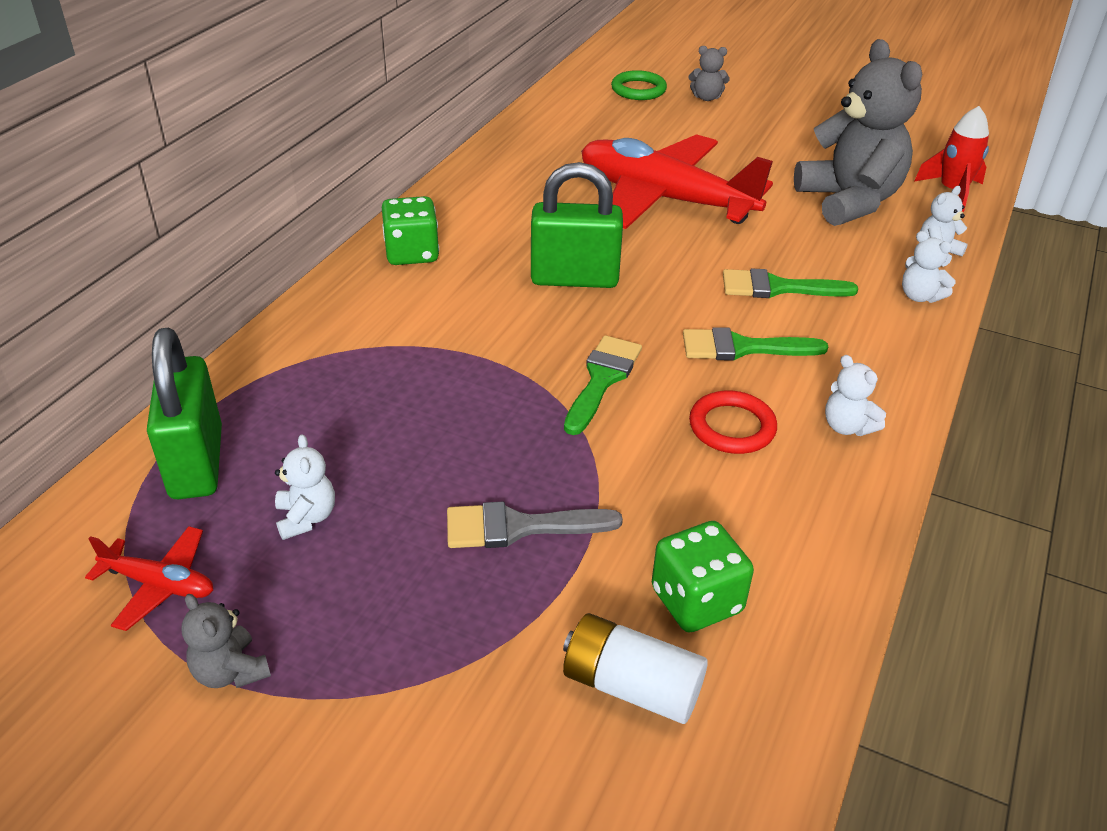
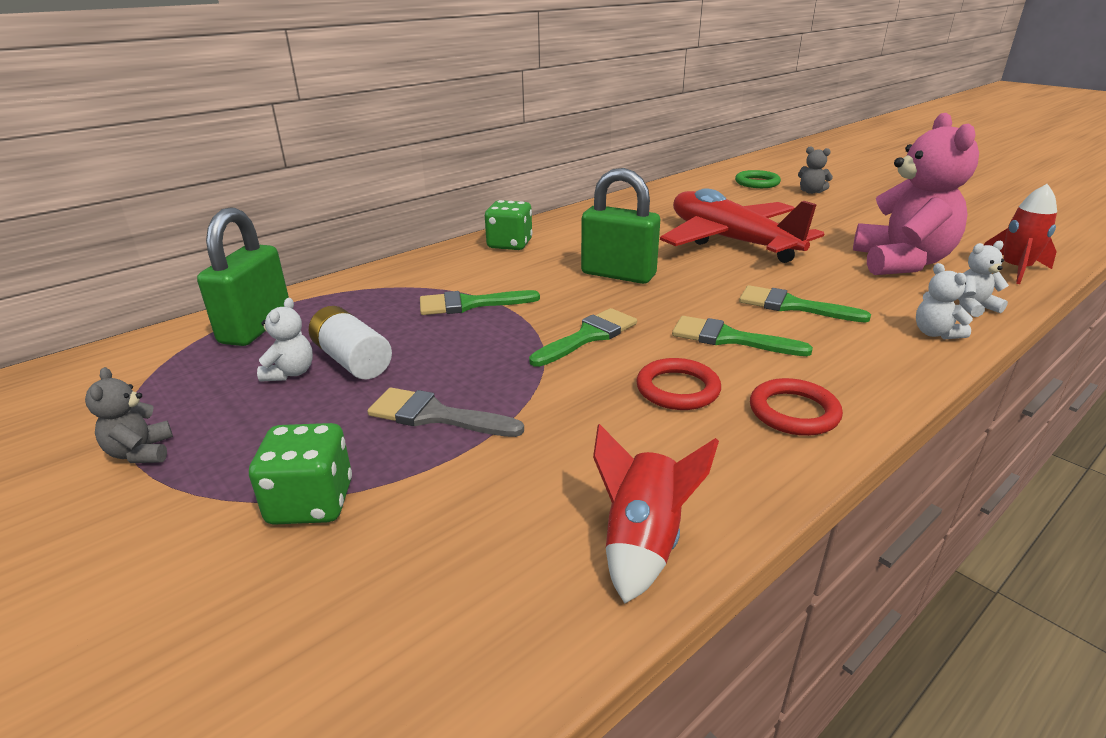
camera: 25 degrees right, 10 degrees down
red plane [85,526,213,631] -> none
white battery [563,613,708,724] -> white battery moved to [309,306,392,379]
green dice [652,521,754,632] -> green dice moved to [249,423,352,525]
grey teddy bear [794,39,922,226] -> pink teddy bear [853,113,979,275]
white teddy bear [825,355,886,436] -> red ring [750,378,843,436]
none -> green brush [420,290,540,315]
none -> red rocket [593,424,719,604]

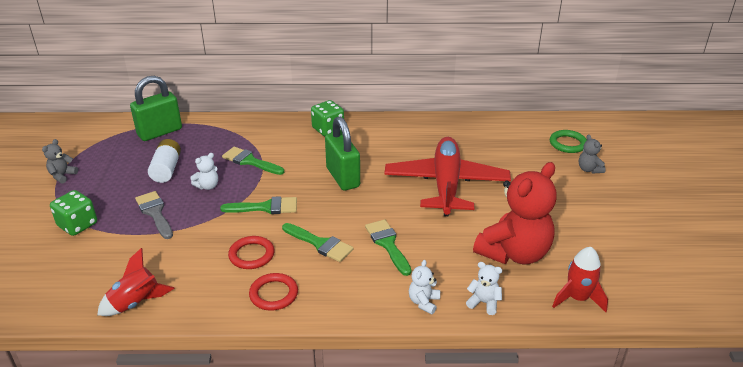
camera: 40 degrees right, 5 degrees up
white teddy bear [257,298,313,382] -> white teddy bear moved to [190,153,218,190]
green brush [672,316,813,356] -> green brush turned 150 degrees clockwise [282,223,353,262]
pink teddy bear [853,113,979,275] -> red teddy bear [473,162,557,264]

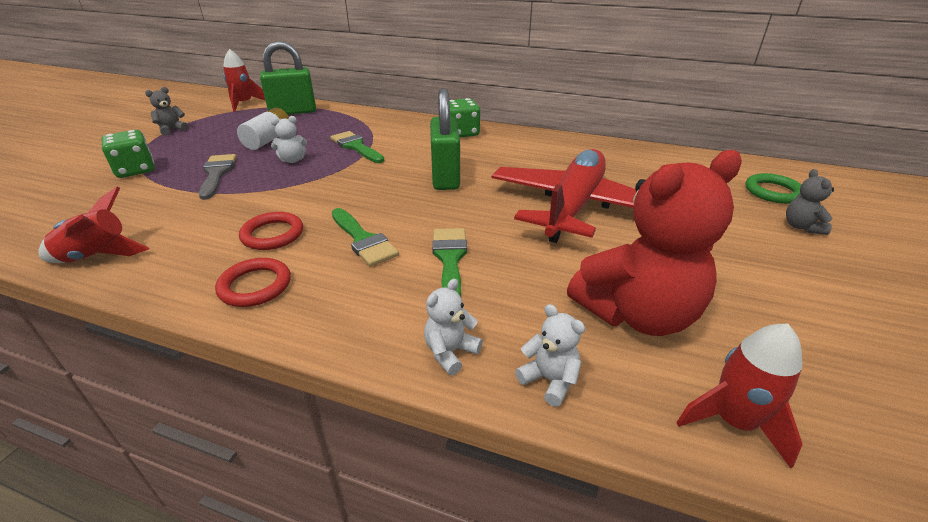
camera: 20 degrees right, 0 degrees up
green brush [220,196,297,214] -> none
none -> red rocket [223,49,265,112]

